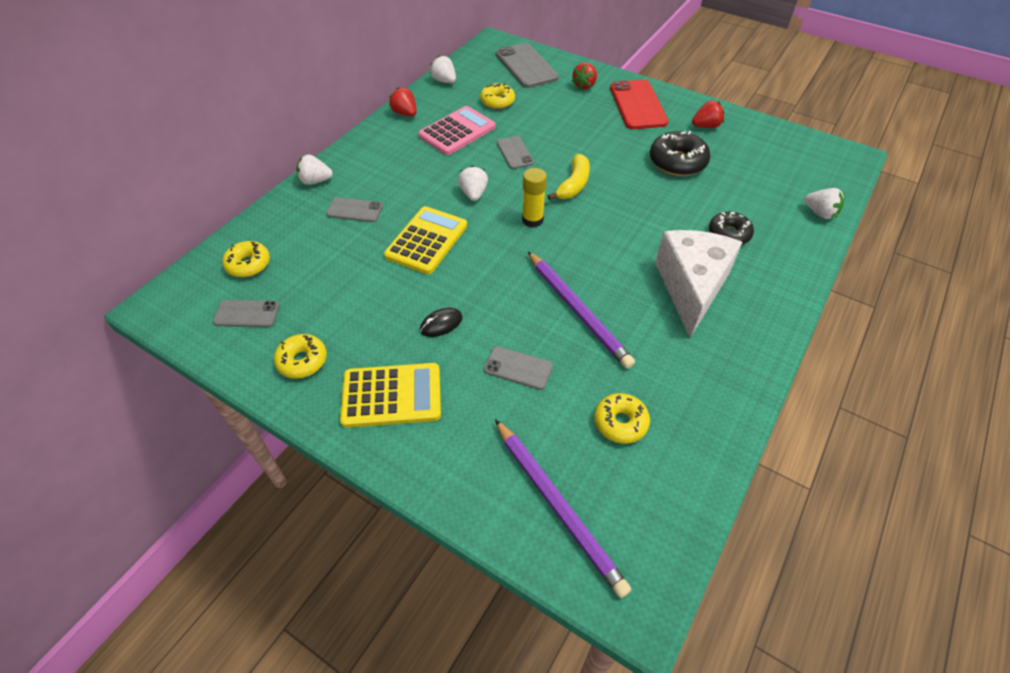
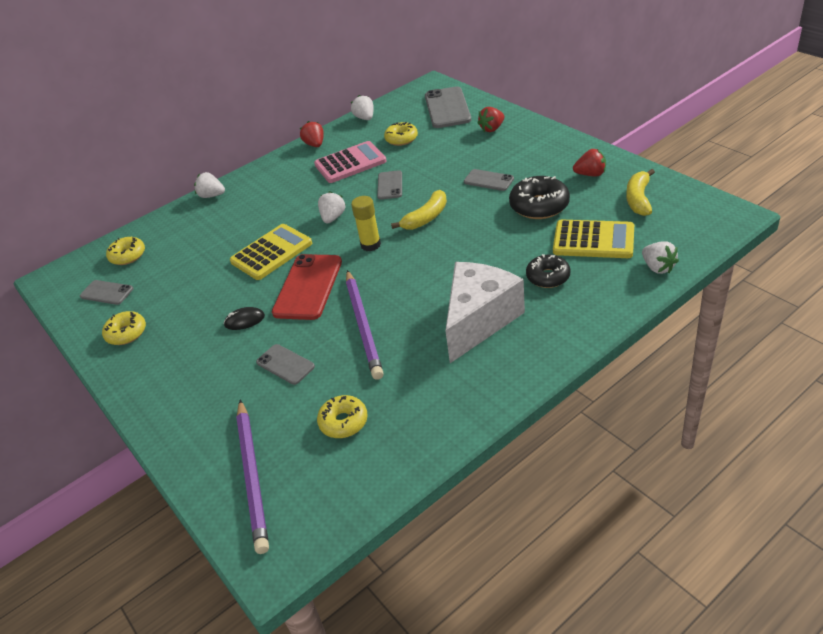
camera: 25 degrees right, 10 degrees down
grey phone [326,197,383,222] -> grey phone moved to [464,169,514,191]
yellow calculator [340,363,441,428] -> yellow calculator moved to [553,220,634,258]
red phone [610,80,668,129] -> red phone moved to [272,254,342,320]
none -> yellow banana [626,169,655,216]

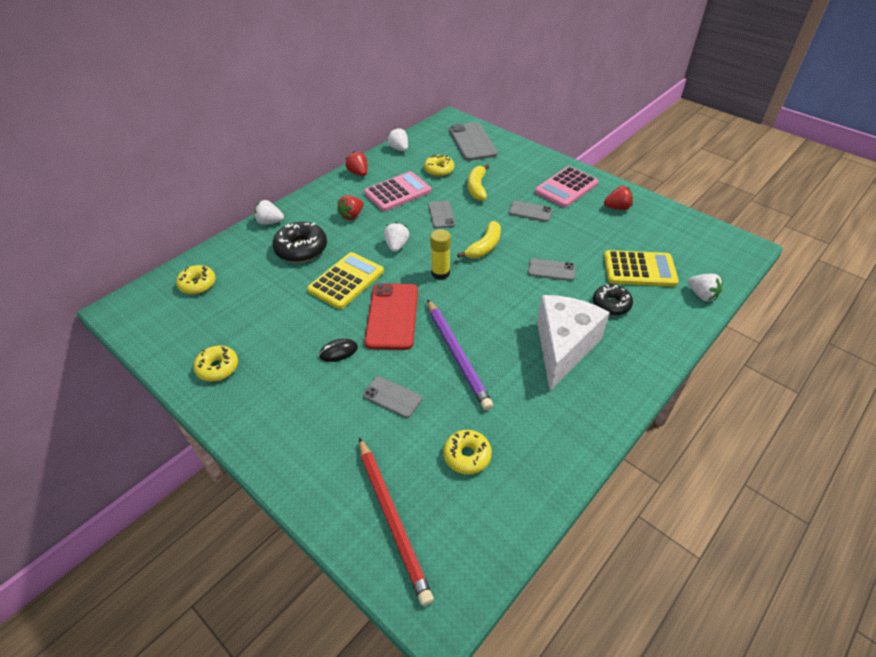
camera: 15 degrees left, 5 degrees up
grey phone [80,280,133,305] -> grey phone moved to [528,258,575,281]
purple pencil [236,400,269,554] -> red pencil [359,437,434,606]
red strawberry [478,107,504,132] -> red strawberry moved to [337,195,364,220]
black donut [509,176,570,219] -> black donut moved to [272,222,327,262]
yellow banana [626,169,655,216] -> yellow banana moved to [468,164,489,201]
none -> pink calculator [535,166,598,208]

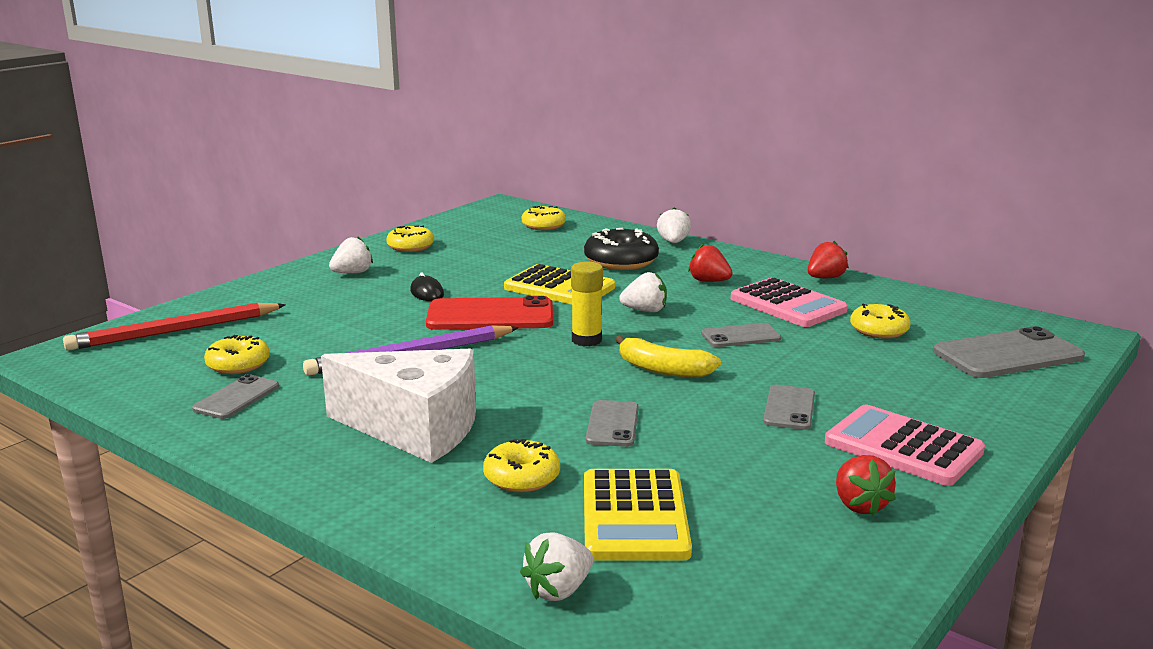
camera: 85 degrees right, 25 degrees down
grey phone [363,376,422,418] -> grey phone moved to [192,374,279,419]
white strawberry [387,128,408,151] -> white strawberry moved to [329,236,373,273]
yellow banana [468,164,489,201] -> none
black donut [593,284,633,315] -> yellow donut [483,439,560,492]

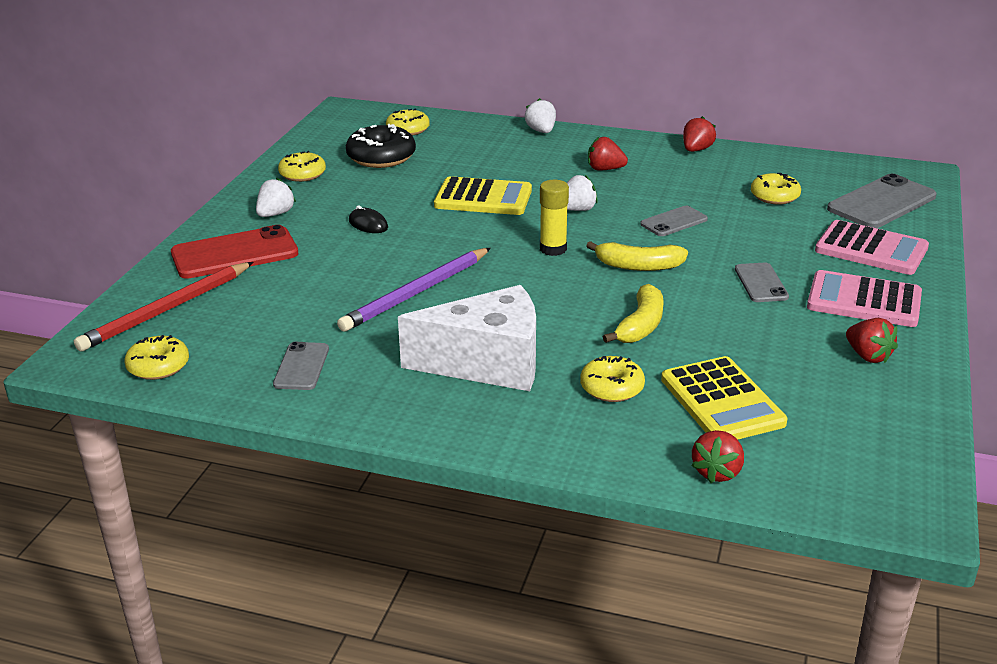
camera: 20 degrees left, 10 degrees up
yellow donut [204,335,270,374] -> yellow donut moved to [125,335,189,380]
red phone [426,296,553,330] -> red phone moved to [171,225,299,279]
white strawberry [520,532,593,601] -> red strawberry [691,430,744,483]
black donut [584,228,659,270] -> black donut moved to [346,124,416,168]
grey phone [586,400,639,447] -> yellow banana [603,284,664,343]
pink calculator [731,278,848,327] -> pink calculator moved to [815,220,929,275]

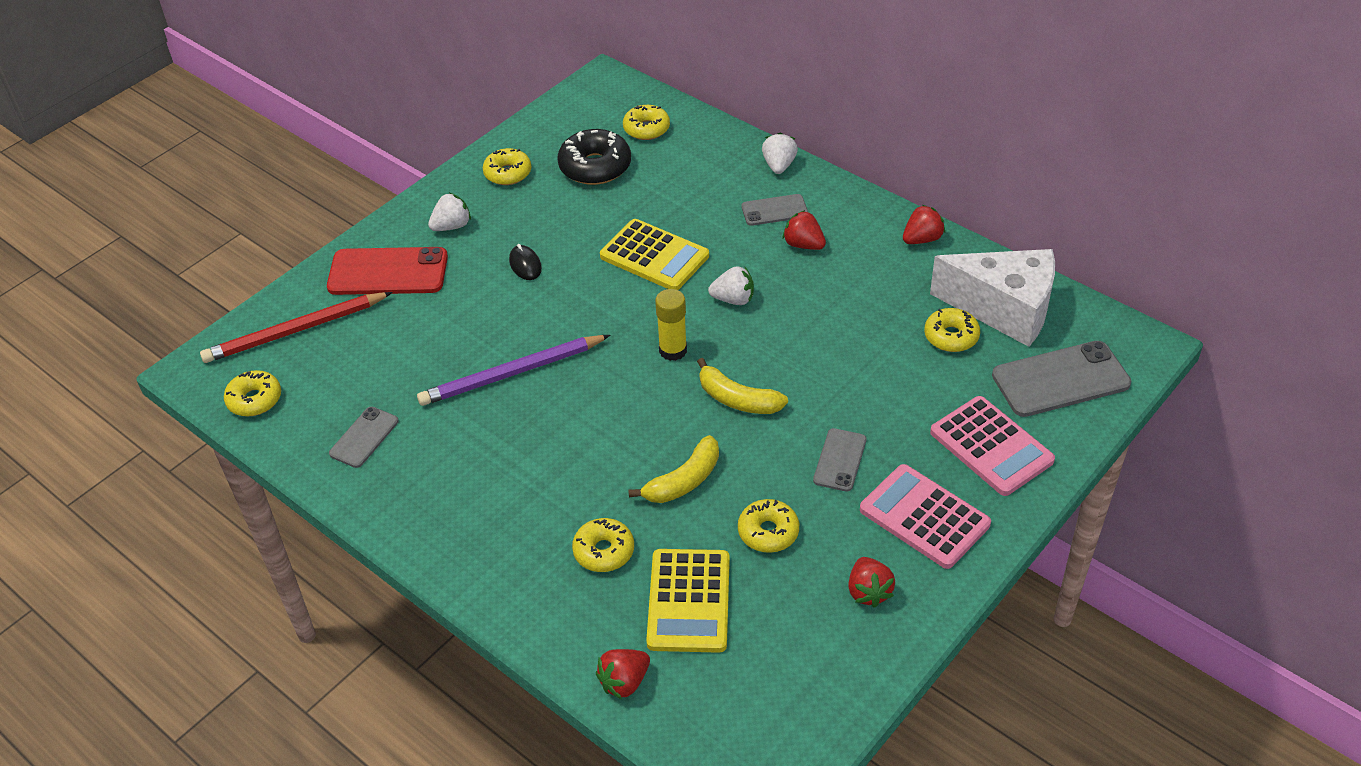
camera: 25 degrees right, 15 degrees up
white cheese [398,285,536,391] -> white cheese moved to [930,249,1055,347]
grey phone [641,206,708,236] -> grey phone moved to [741,194,808,226]
none -> yellow donut [738,499,799,553]

